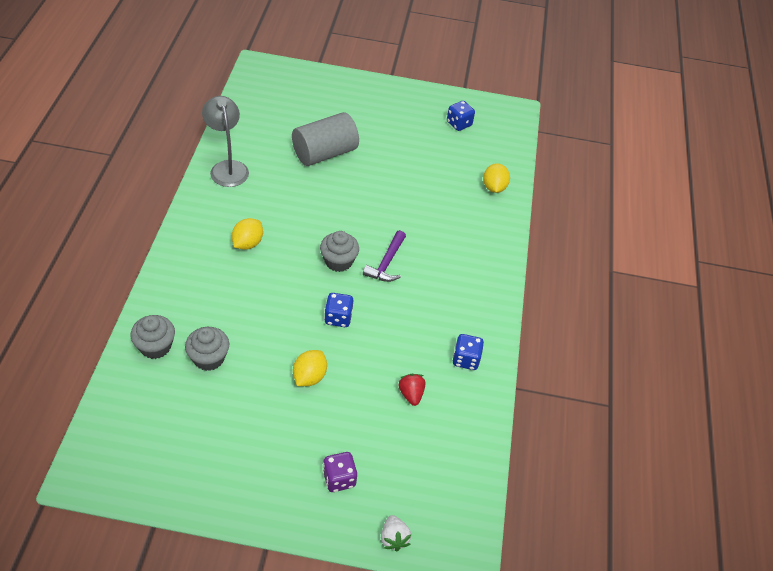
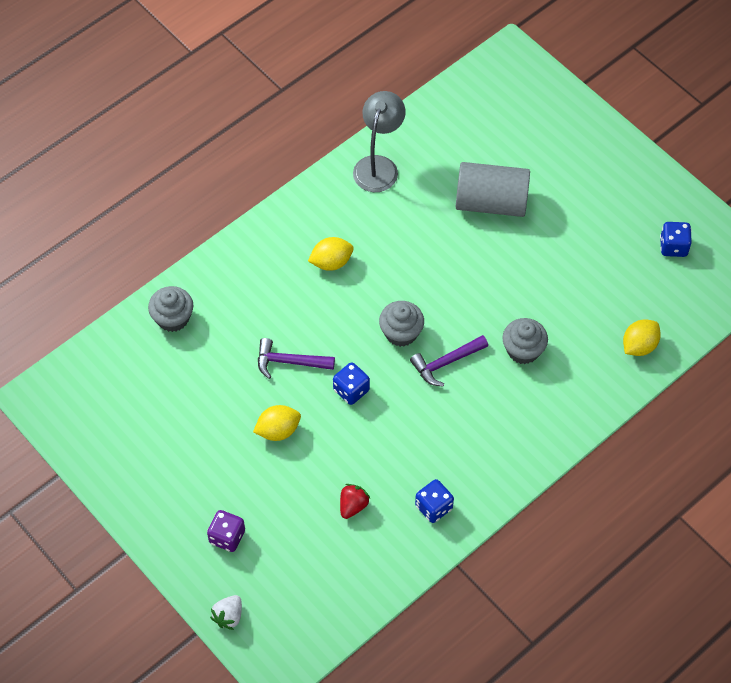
camera: 45 degrees right, 10 degrees up
grey cupcake [185,327,229,371] -> grey cupcake moved to [502,318,548,364]
none -> purple hammer [258,338,335,379]

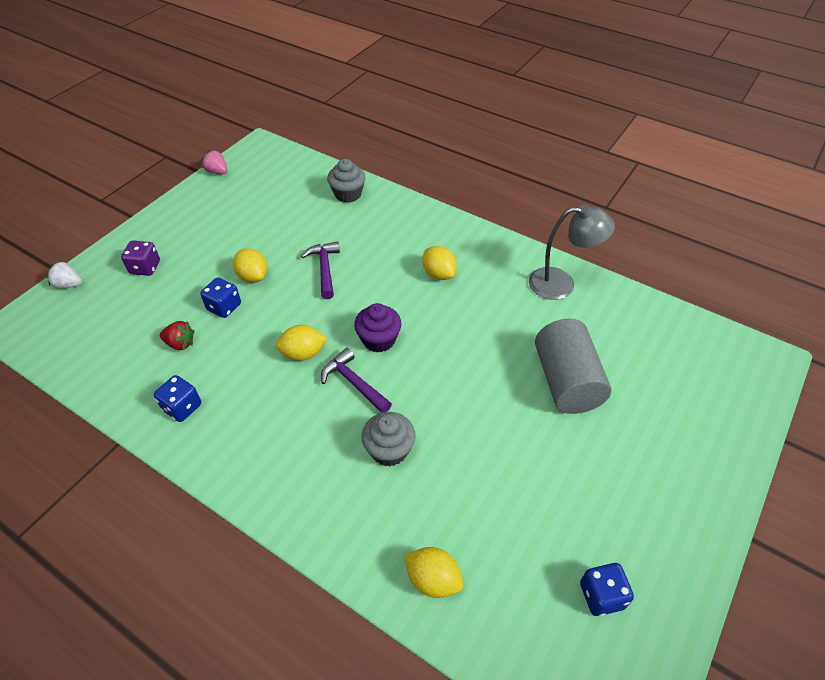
camera: 75 degrees right, 10 degrees down
blue dice [333,362,370,405] -> blue dice moved to [200,277,241,318]
grey cupcake [379,301,424,347] -> purple cupcake [354,303,401,353]
none -> pink strawberry [201,150,227,174]
none -> yellow lemon [275,325,327,361]

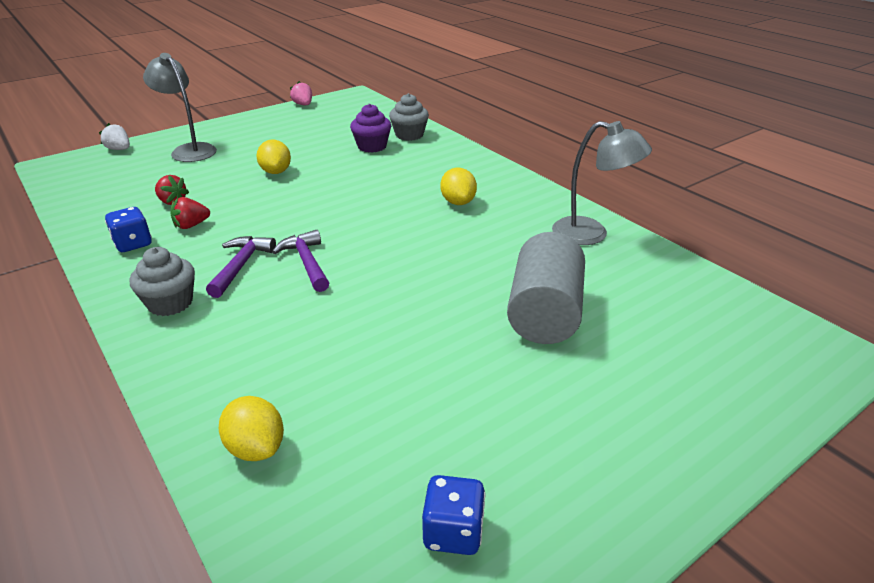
camera: 20 degrees right, 15 degrees down
purple dice [121,240,160,276] -> grey lamp [143,53,217,162]
blue dice [200,277,241,318] -> none
yellow lemon [275,325,327,361] -> none
purple hammer [301,241,340,299] -> purple hammer moved to [206,236,276,298]
purple cupcake [354,303,401,353] -> purple cupcake moved to [350,104,391,153]
grey cupcake [362,412,416,466] -> grey cupcake moved to [130,247,195,316]
none -> red strawberry [170,197,210,229]

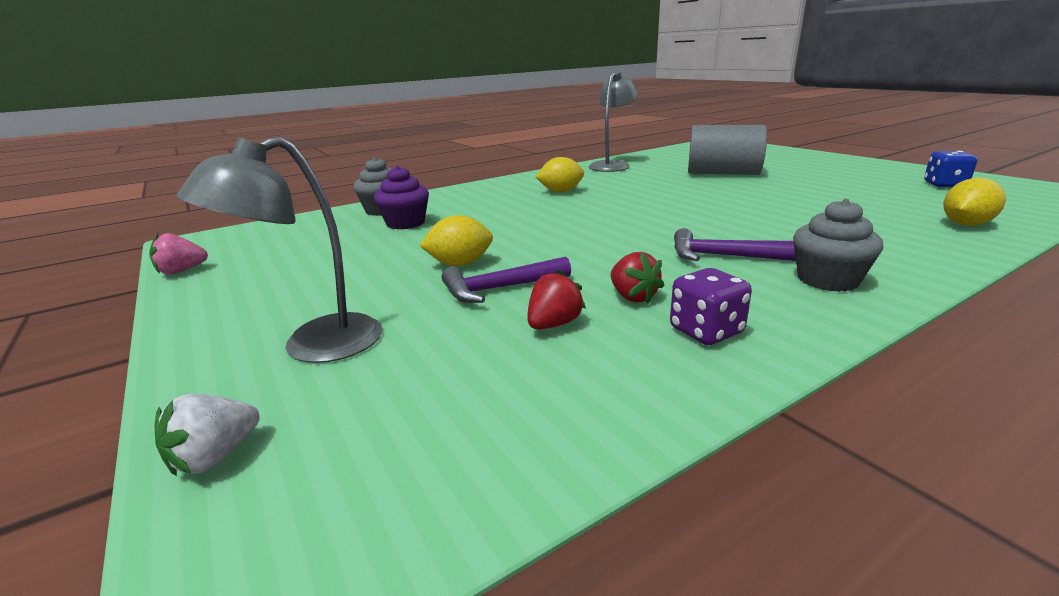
camera: 85 degrees left, 10 degrees down
blue dice [105,207,152,252] -> purple dice [670,268,752,345]
purple hammer [272,230,329,292] -> purple hammer moved to [442,256,571,303]

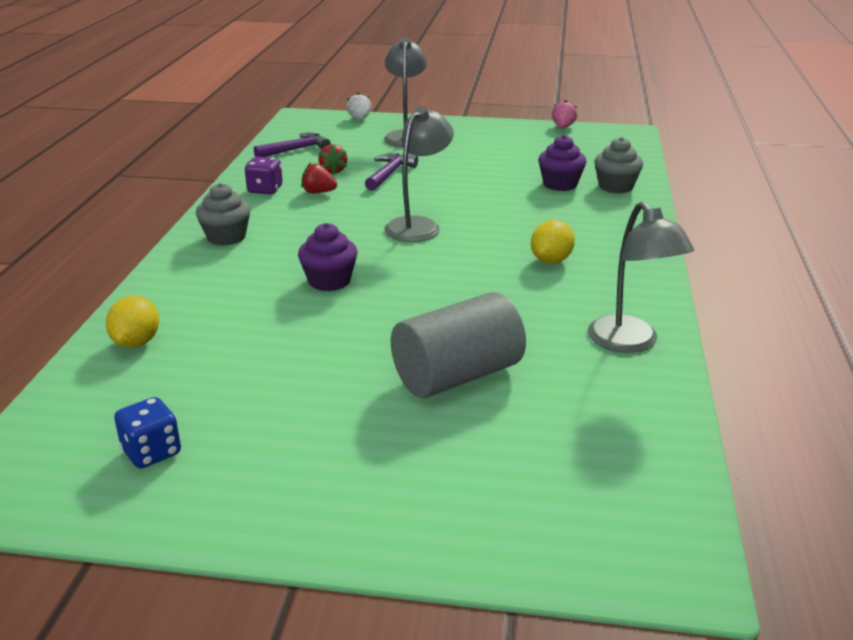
camera: 130 degrees right, 5 degrees up
yellow lemon [419,215,493,266] -> none
purple hammer [674,228,796,261] -> purple hammer moved to [254,132,331,157]
none -> purple cupcake [298,223,358,291]
none -> grey lamp [384,106,454,242]

